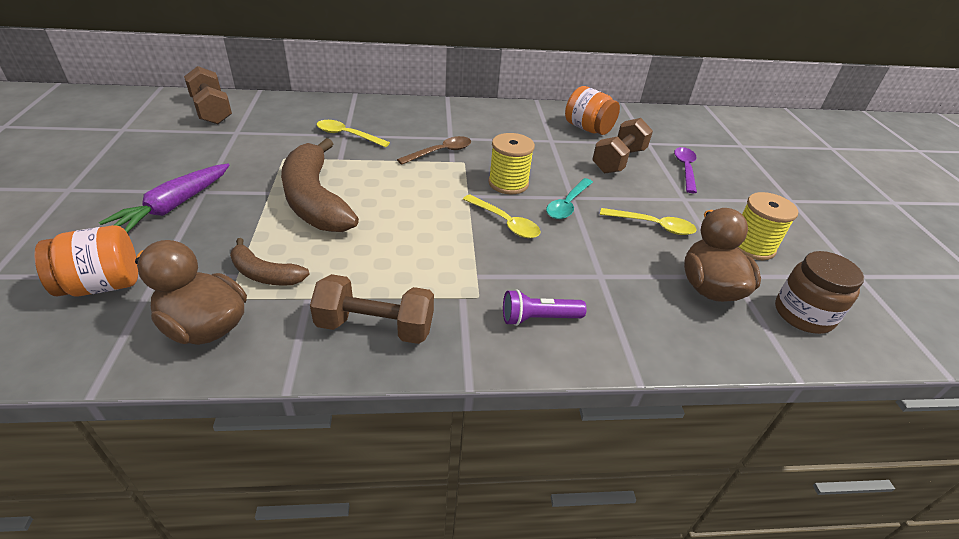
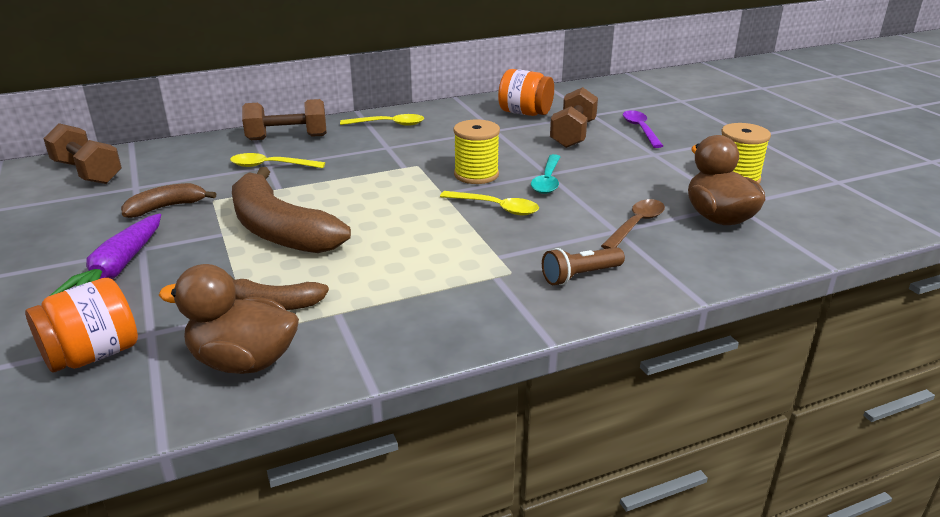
camera: 15 degrees left, 10 degrees down
brown dumbbell [310,274,434,344] -> brown dumbbell moved to [242,99,327,140]
brown spoon [397,136,471,165] -> brown spoon moved to [601,199,665,249]
purple flashlight [503,289,587,326] -> brown flashlight [542,247,625,285]
yellow spoon [600,208,696,235] -> yellow spoon moved to [340,114,424,126]
brown jar [775,251,864,334] -> none
none -> brown banana [121,183,216,218]

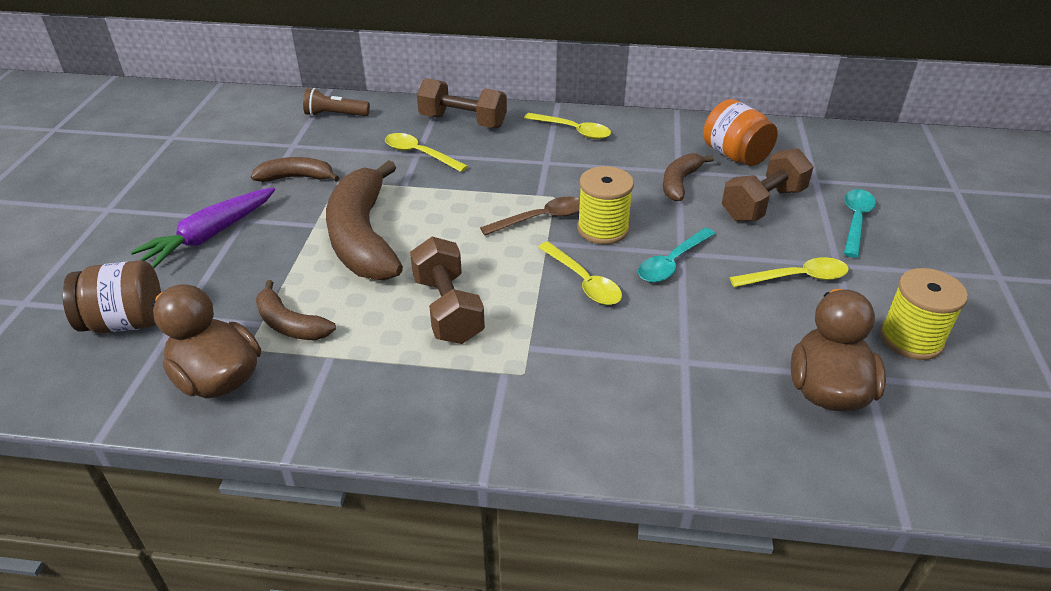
camera: 30 degrees right, 10 degrees up
orange jar [25,278,138,372] -> brown jar [62,261,161,333]
brown dumbbell [43,123,122,184] -> brown dumbbell moved to [410,237,485,344]
brown flashlight [542,247,625,285] -> brown flashlight moved to [303,88,370,116]
brown spoon [601,199,665,249] -> brown spoon moved to [480,197,580,235]
purple spoon [623,110,663,148] -> turquoise spoon [844,189,876,258]
none -> brown banana [663,153,714,201]
none -> yellow spoon [729,257,849,287]

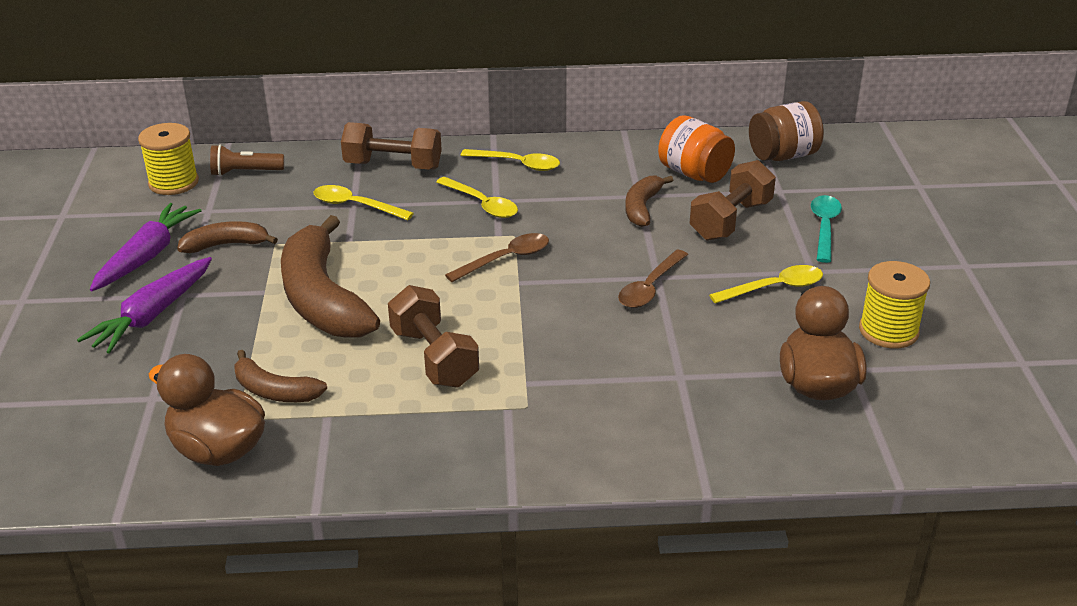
camera: 10 degrees left, 5 degrees down
brown jar [62,261,161,333] -> brown jar moved to [749,101,824,161]
yellow spoon [538,242,622,305] -> yellow spoon moved to [436,177,518,218]
yellow spool [577,166,634,244] -> yellow spool moved to [138,123,199,195]
turquoise spoon [638,228,715,283] -> brown spoon [618,250,688,308]
none -> purple carrot [90,203,202,291]

